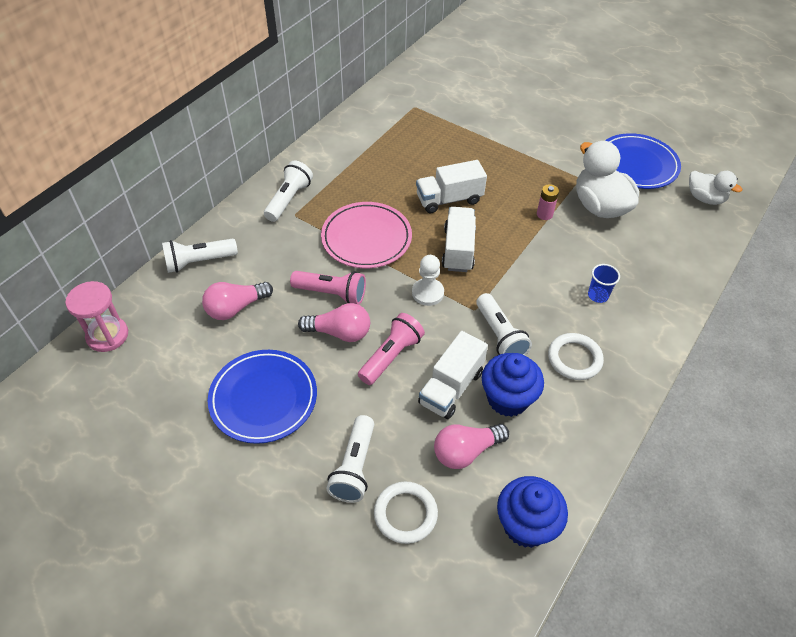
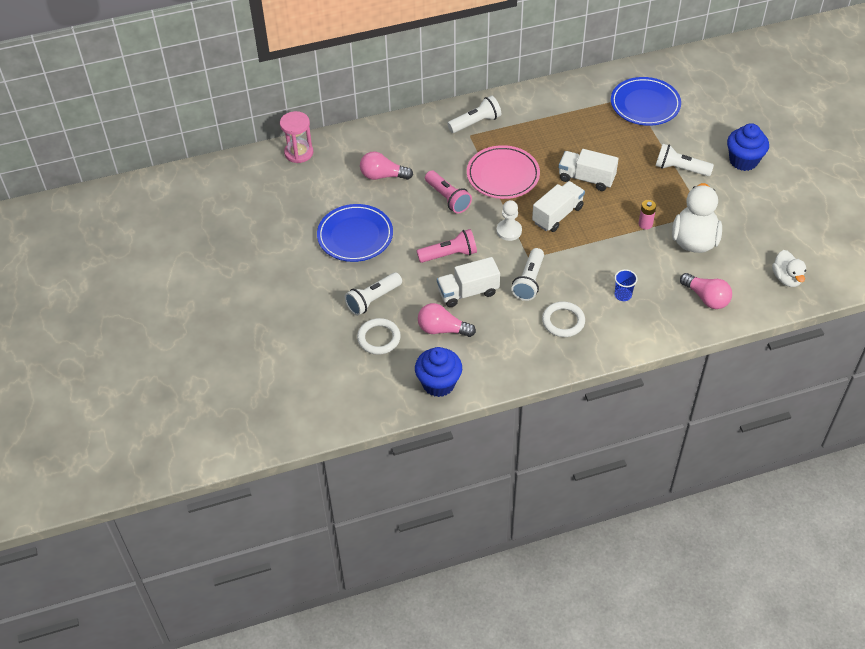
camera: 40 degrees right, 0 degrees up
white flashlight [162,239,238,273] -> white flashlight moved to [656,144,714,176]
pink light bulb [298,303,370,342] -> pink light bulb moved to [680,273,732,309]
blue cupcake [482,353,544,417] -> blue cupcake moved to [727,123,769,171]
blue plate [605,133,681,189] -> blue plate moved to [611,77,681,126]

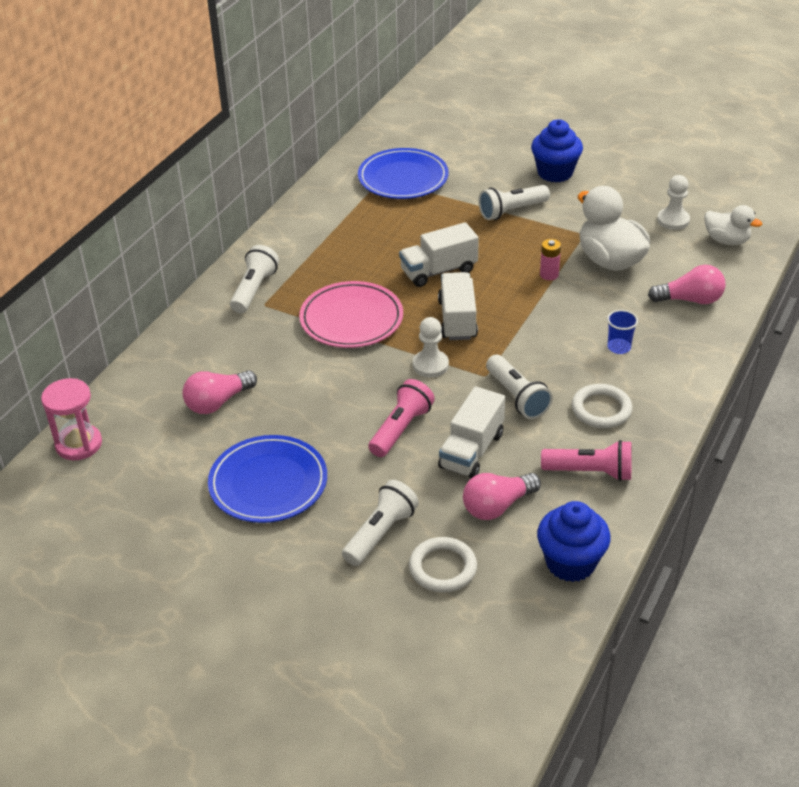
camera: 45 degrees left, 10 degrees down
white flashlight [345,272,402,316] -> white flashlight turned 150 degrees counterclockwise [342,480,419,566]
pink flashlight [425,171,472,214] -> pink flashlight moved to [541,440,632,481]
none -> white pawn [657,175,690,230]

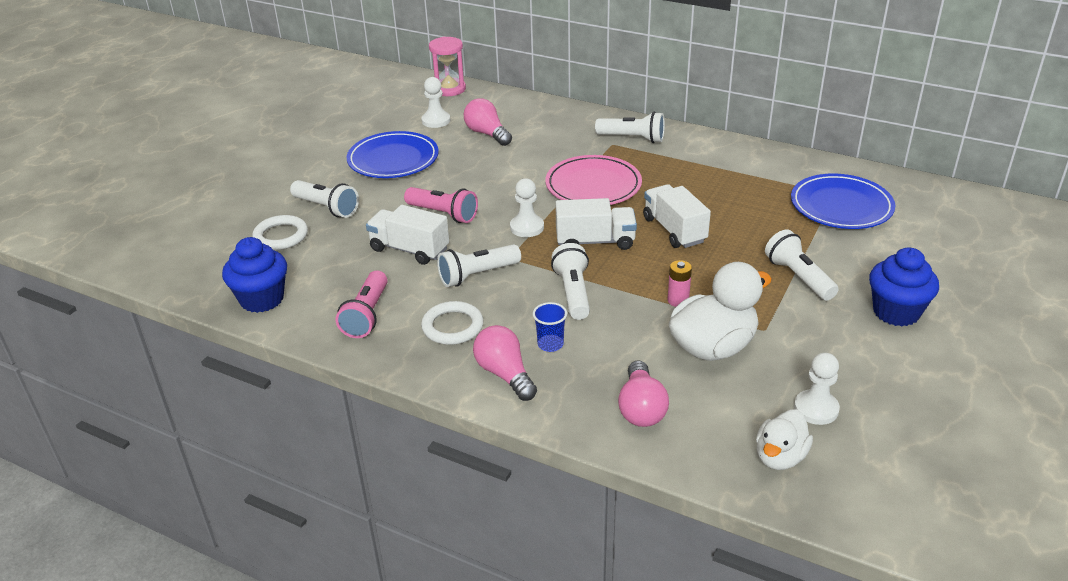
camera: 90 degrees right, 5 degrees down
pink light bulb [463,473,541,520] -> pink light bulb moved to [473,325,537,401]
none -> white pawn [421,77,450,128]
none -> white flashlight [551,243,590,320]

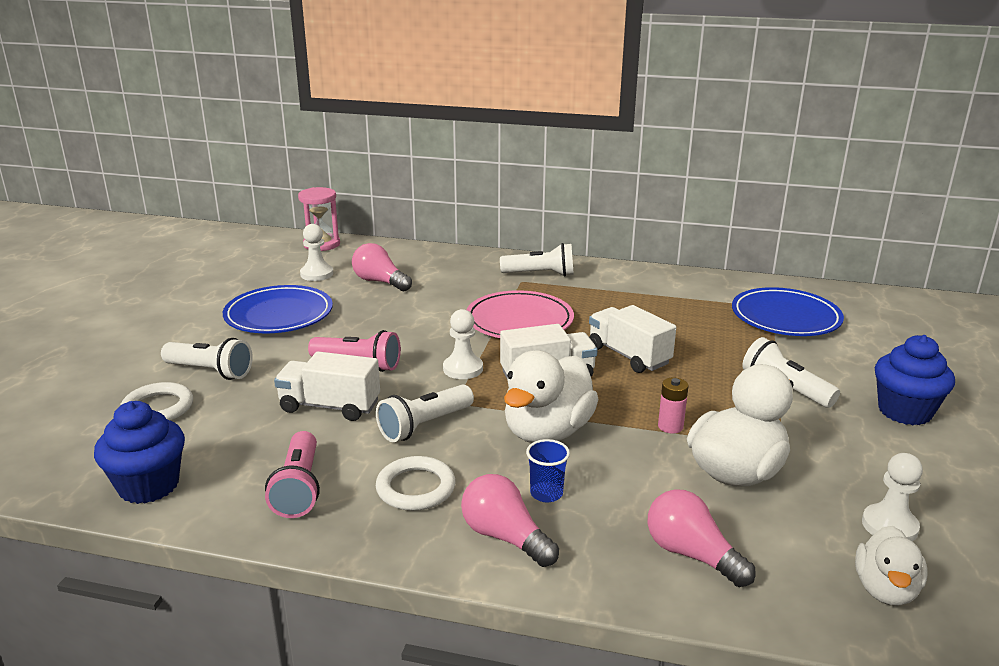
camera: 15 degrees left, 10 degrees down
white flashlight [551,243,590,320] -> white duck [504,350,599,443]
pink light bulb [618,360,669,427] -> pink light bulb turned 150 degrees clockwise [647,489,756,587]

